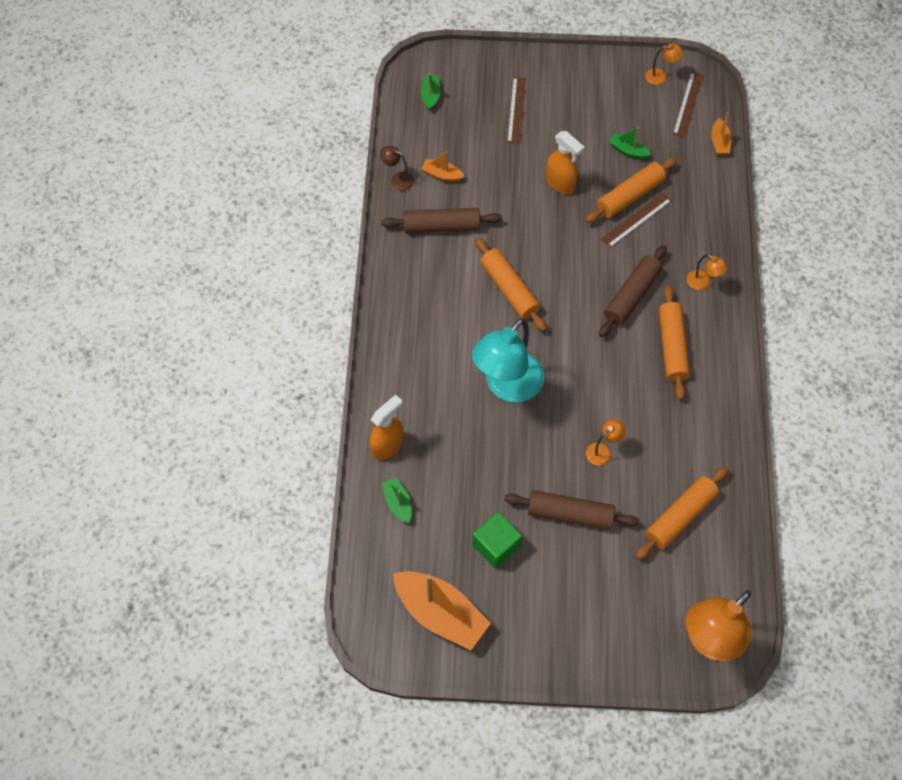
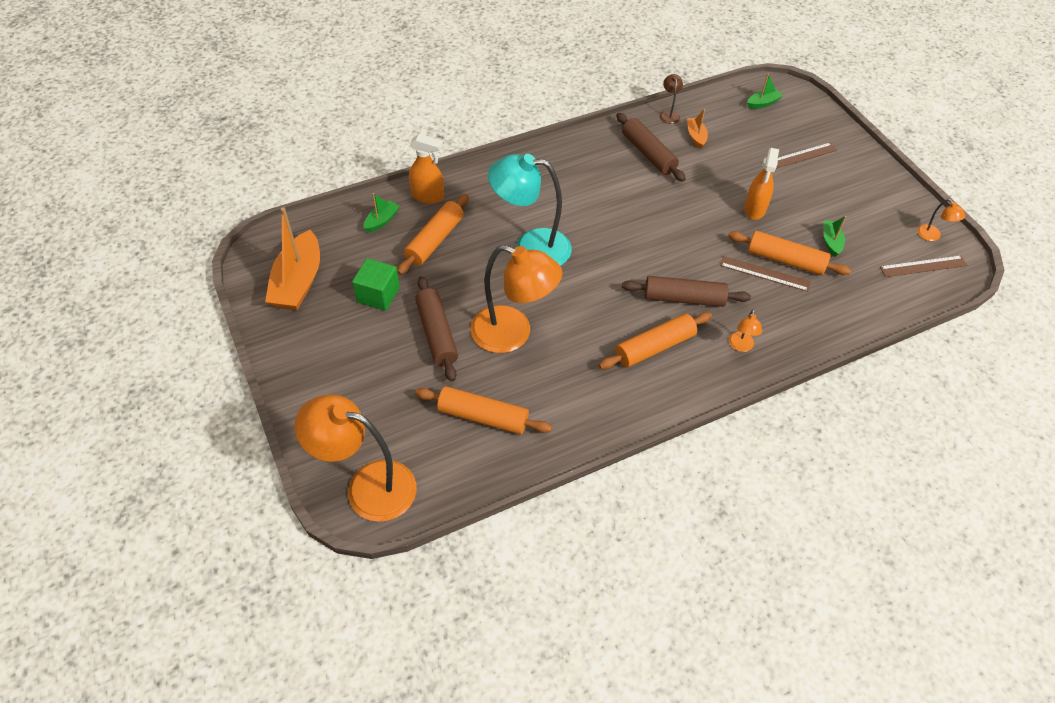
camera: 60 degrees right, 10 degrees down
orange rolling pin [475,237,547,331] -> orange rolling pin moved to [397,194,469,275]
orange lamp [586,419,626,466] -> orange lamp [470,245,562,353], size x2.37
orange boat [711,112,732,155] -> none

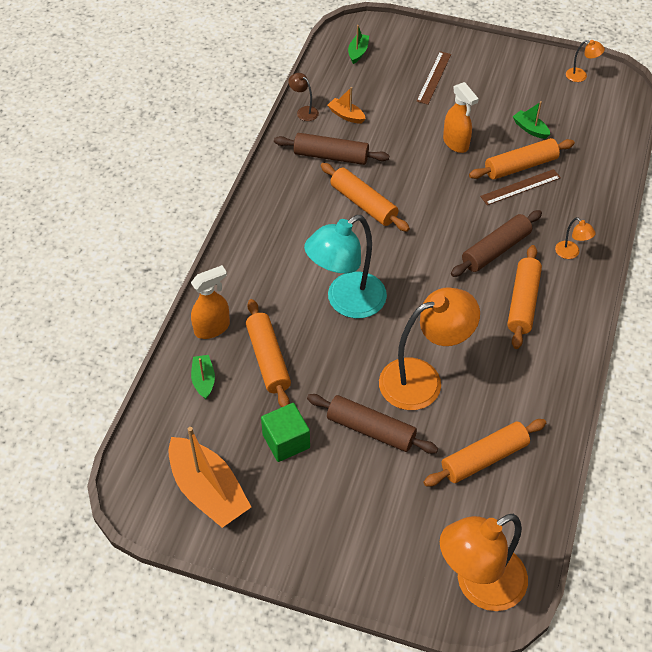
camera: 45 degrees left, 0 degrees up
brown ruler [880,255,968,277] -> none
none -> orange rolling pin [321,163,410,232]

